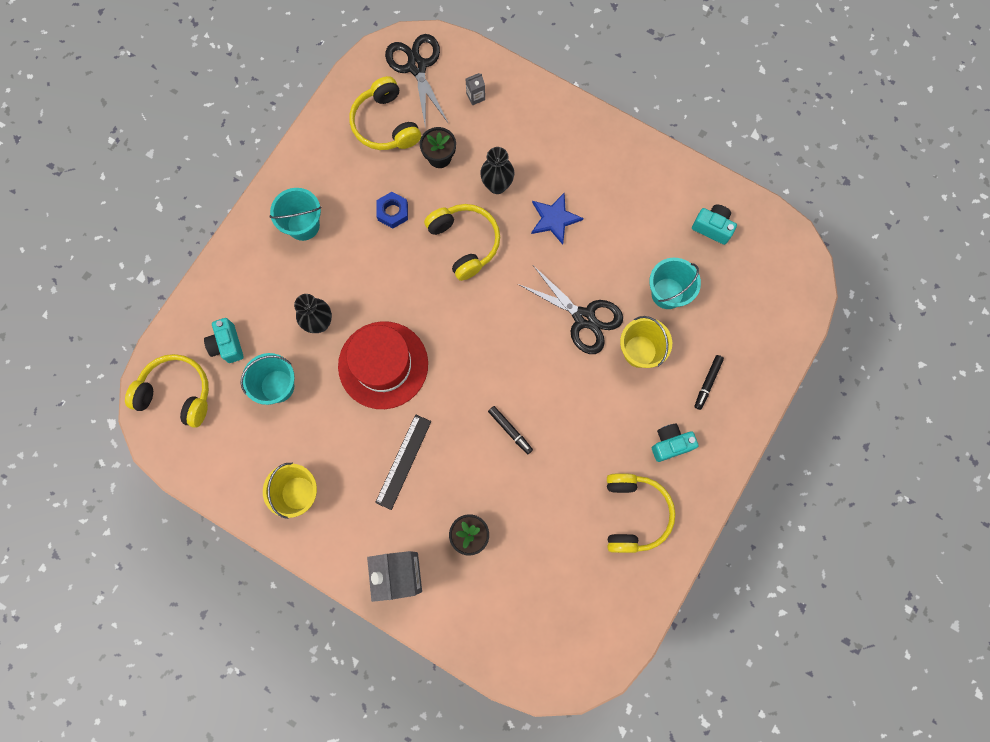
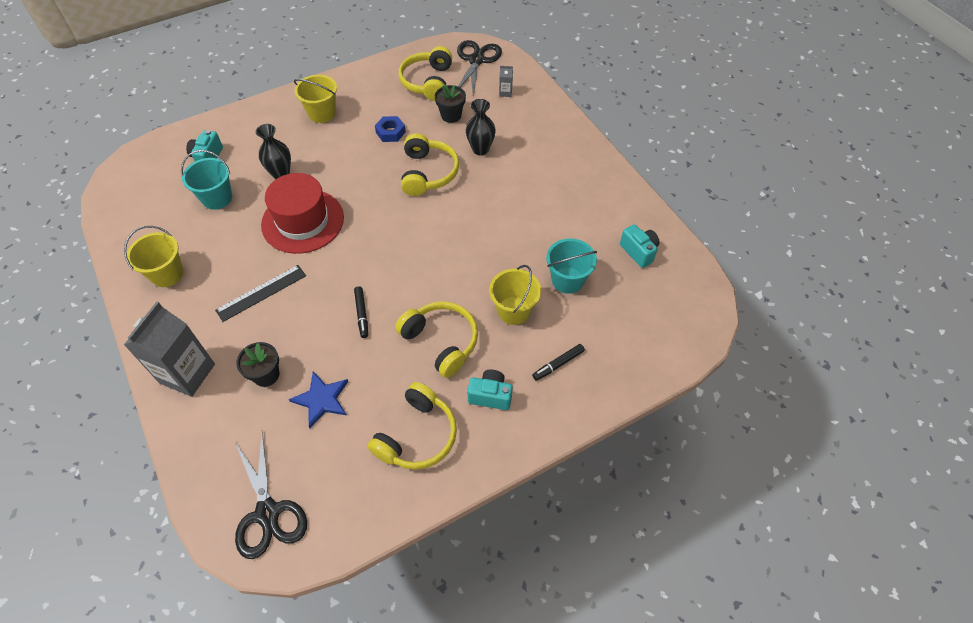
camera: 30 degrees right, 20 degrees down
yellow headphones [125,354,209,428] -> yellow headphones moved to [395,301,478,378]
turquoise bucket [269,188,322,241] -> yellow bucket [294,75,337,123]
black scissors [518,265,623,354] -> black scissors moved to [234,433,307,559]
blue star [531,193,584,245] -> blue star moved to [289,372,348,428]

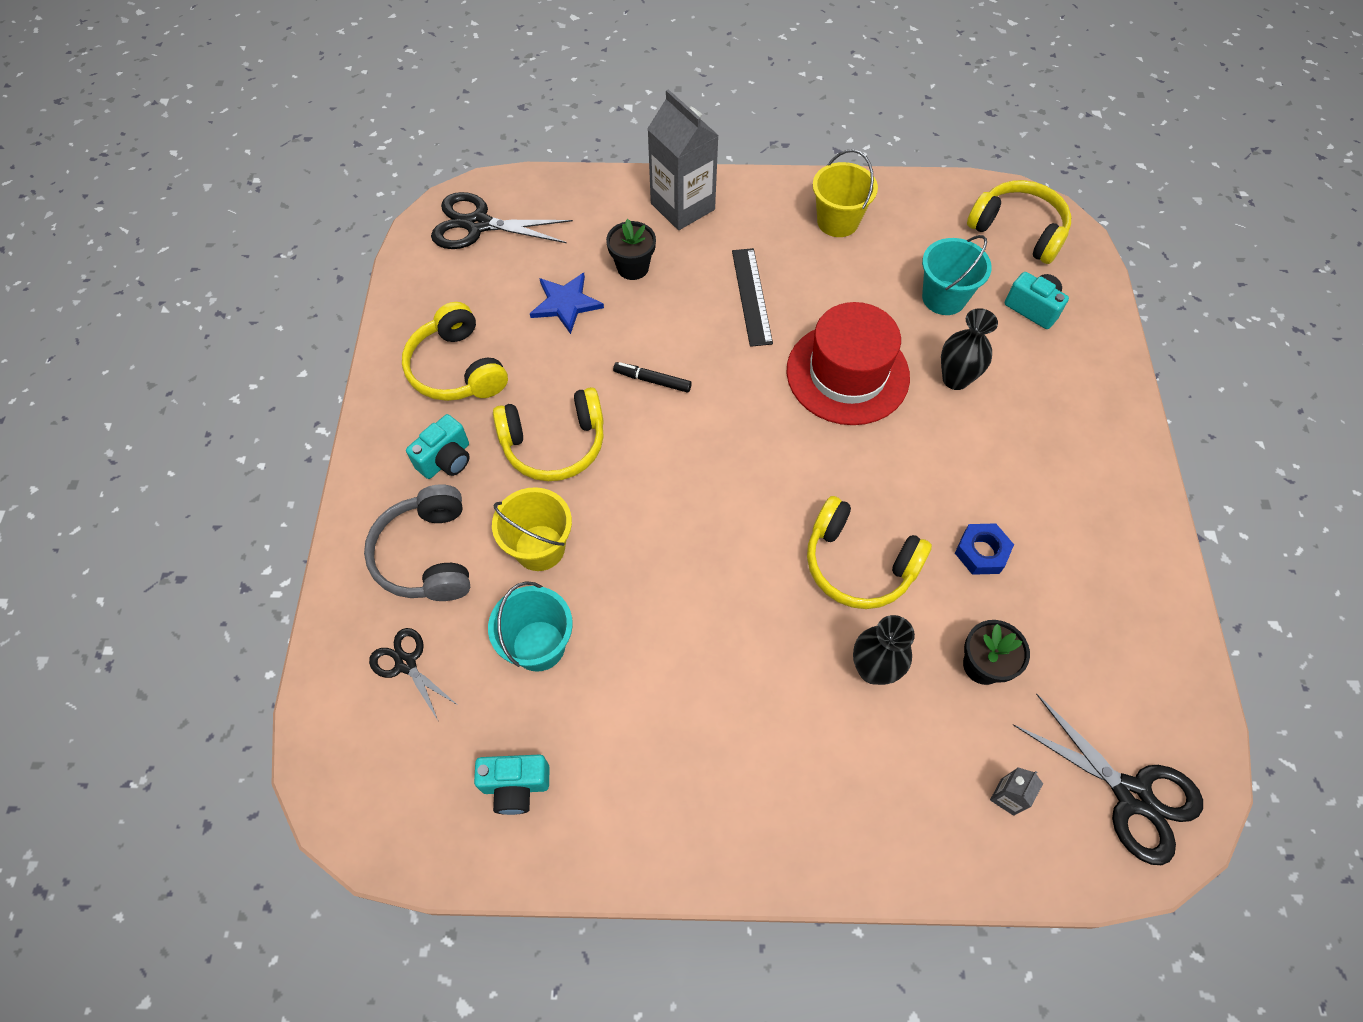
camera: 120 degrees right, 5 degrees up
yellow bucket [294,75,337,123] -> none
yellow headphones [399,46,452,101] -> yellow headphones moved to [967,180,1071,264]
black marker [532,344,585,381] -> grey headphones [364,484,470,601]
none -> black scissors [369,628,459,722]

